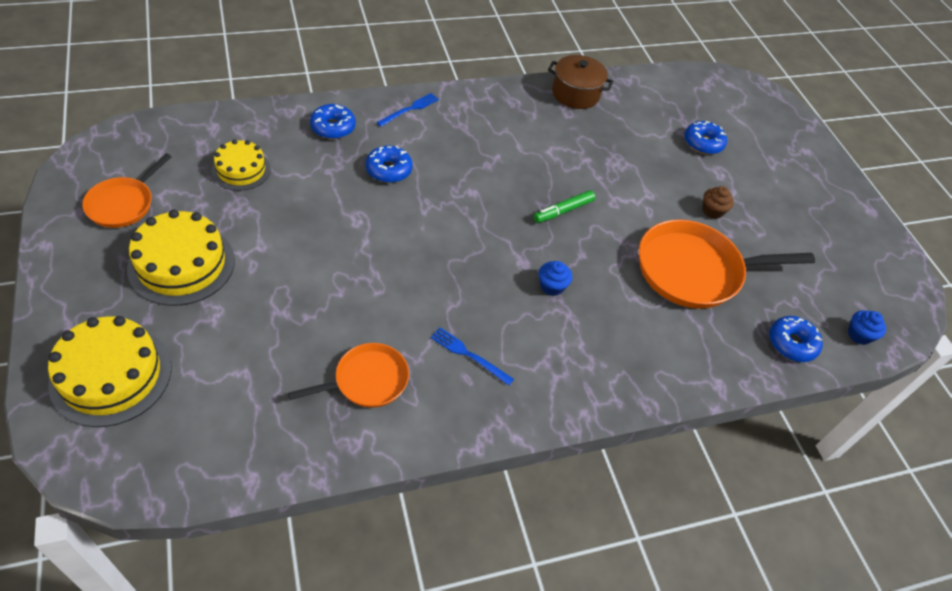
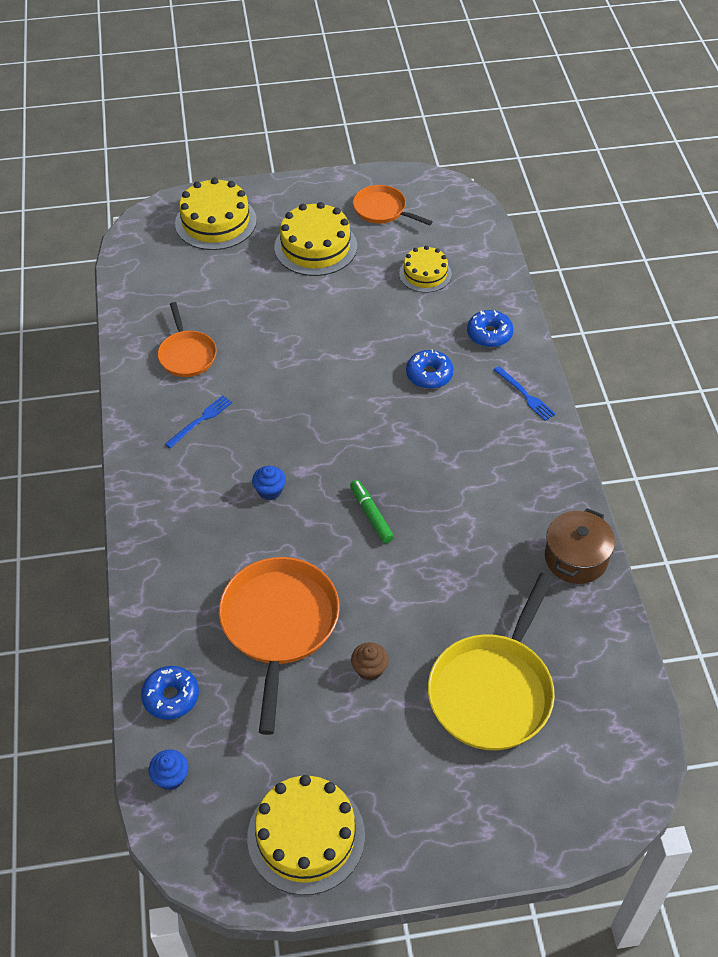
camera: 105 degrees right, 0 degrees up
blue donut [684,121,727,154] -> yellow pan [428,573,555,750]
none -> yellow cake [247,775,365,895]

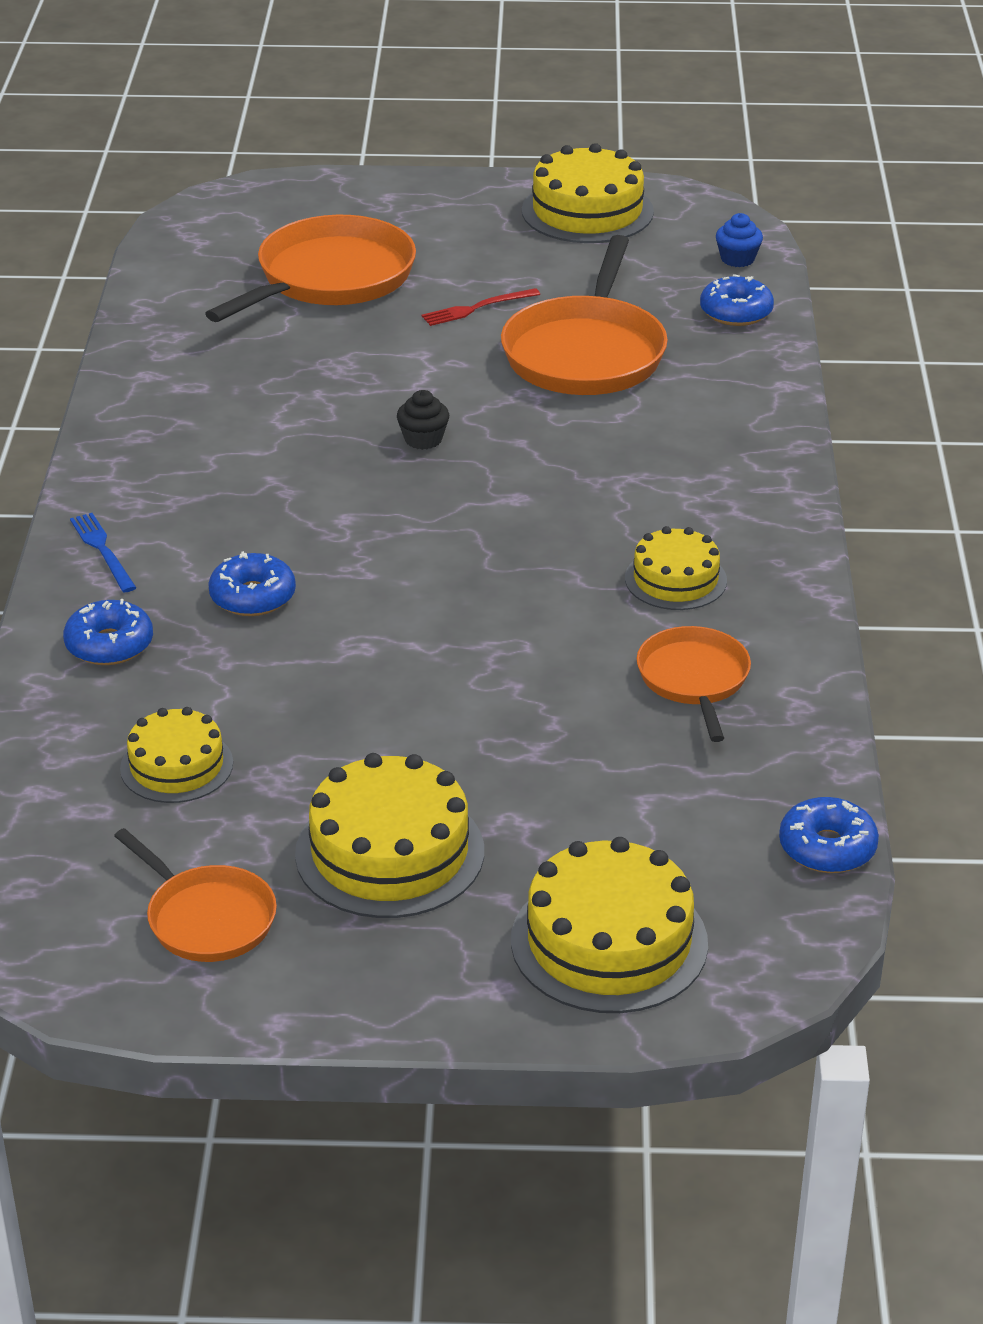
camera: 170 degrees left, 15 degrees down
blue fork [165,395,232,448] -> yellow cake [625,526,727,610]
blue cupcake [252,466,286,500] -> none
green marker [350,480,394,543] -> black cupcake [397,390,449,450]
brown cupcake [351,642,389,681] -> red fork [421,288,540,326]
yellow pan [428,573,555,750] -> orange pan [205,215,416,322]
brown pot [545,508,615,584] -> none
none -> blue donut [779,797,879,873]

